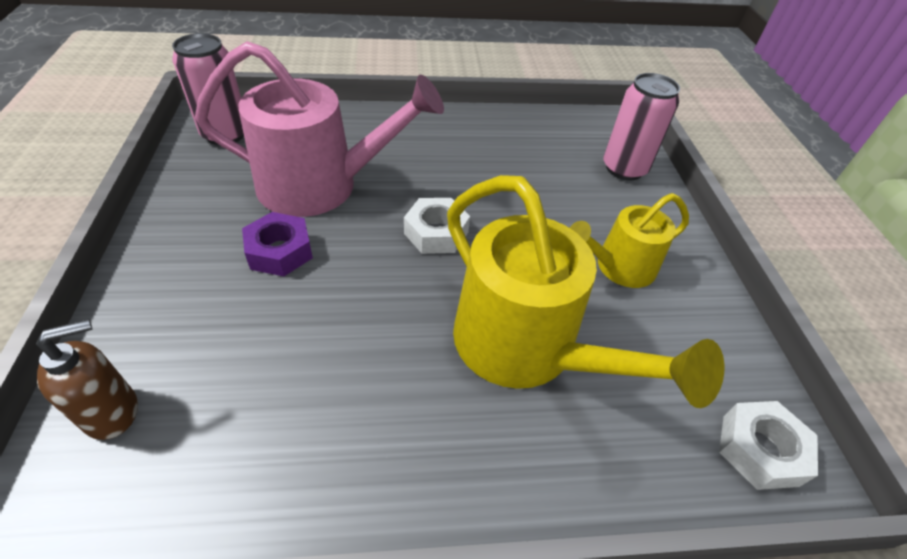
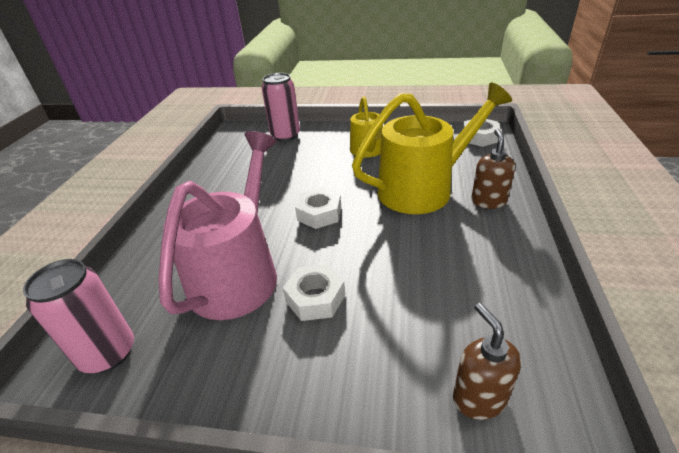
camera: 70 degrees left, 10 degrees down
purple nut [242,212,313,276] -> white nut [283,264,345,321]
none -> brown soap dispenser [471,129,515,209]

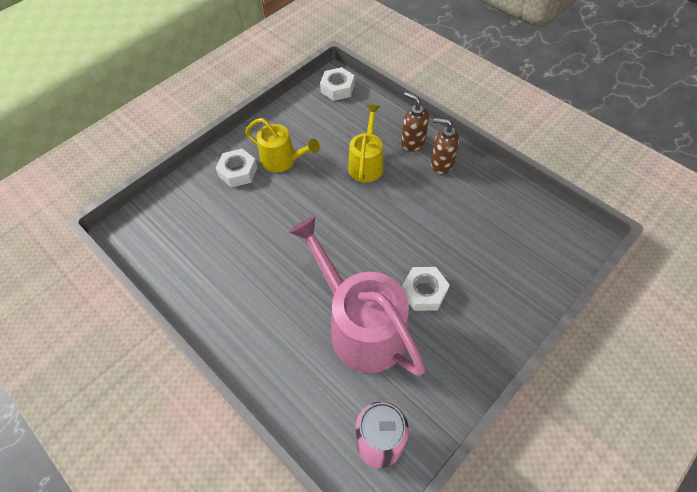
camera: 55 degrees left, 20 degrees up
pink can [261,73,300,141] -> none
white nut [295,187,341,229] -> white nut moved to [216,149,258,187]
yellow watering can [352,82,512,214] -> yellow watering can [348,105,384,183], size x0.57
brown soap dispenser [453,303,521,420] -> brown soap dispenser moved to [431,118,459,174]

